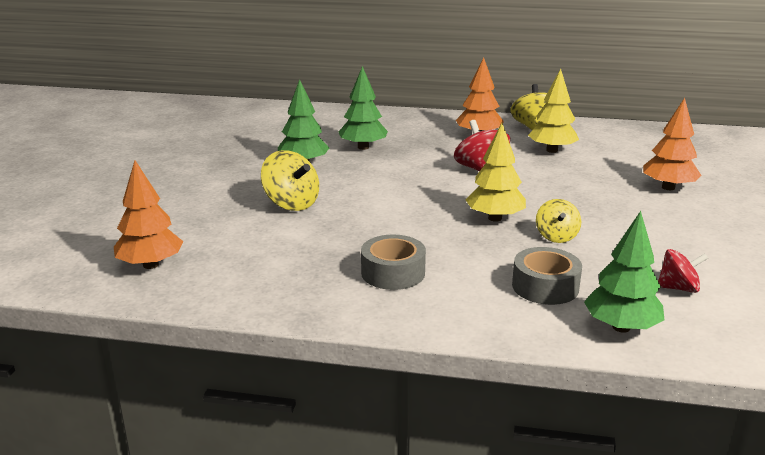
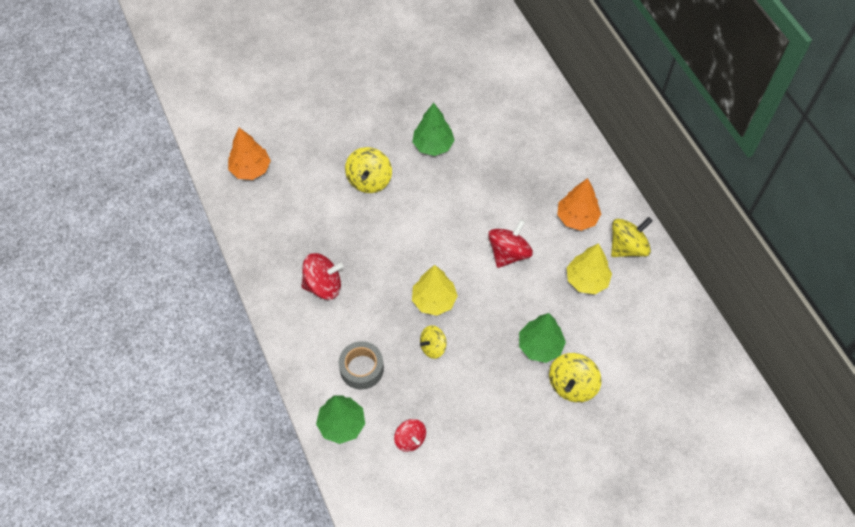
camera: 55 degrees right, 35 degrees up
green tree [338,66,388,150] -> green tree moved to [519,313,566,363]
grey tape [361,234,426,290] -> red spinning top [301,253,343,300]
orange tree [643,98,701,190] -> yellow spinning top [549,353,602,402]

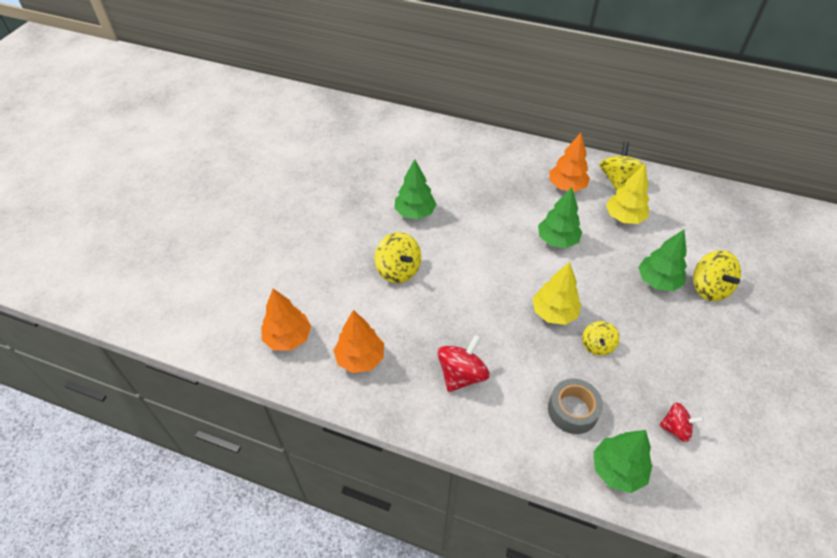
camera: 45 degrees left, 10 degrees down
red spinning top [488,219,533,268] -> green tree [538,187,582,248]
none -> orange tree [333,310,384,373]

